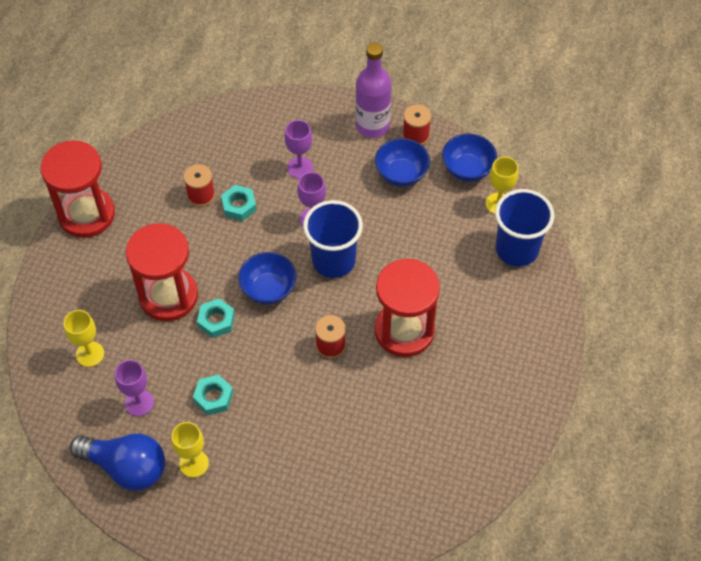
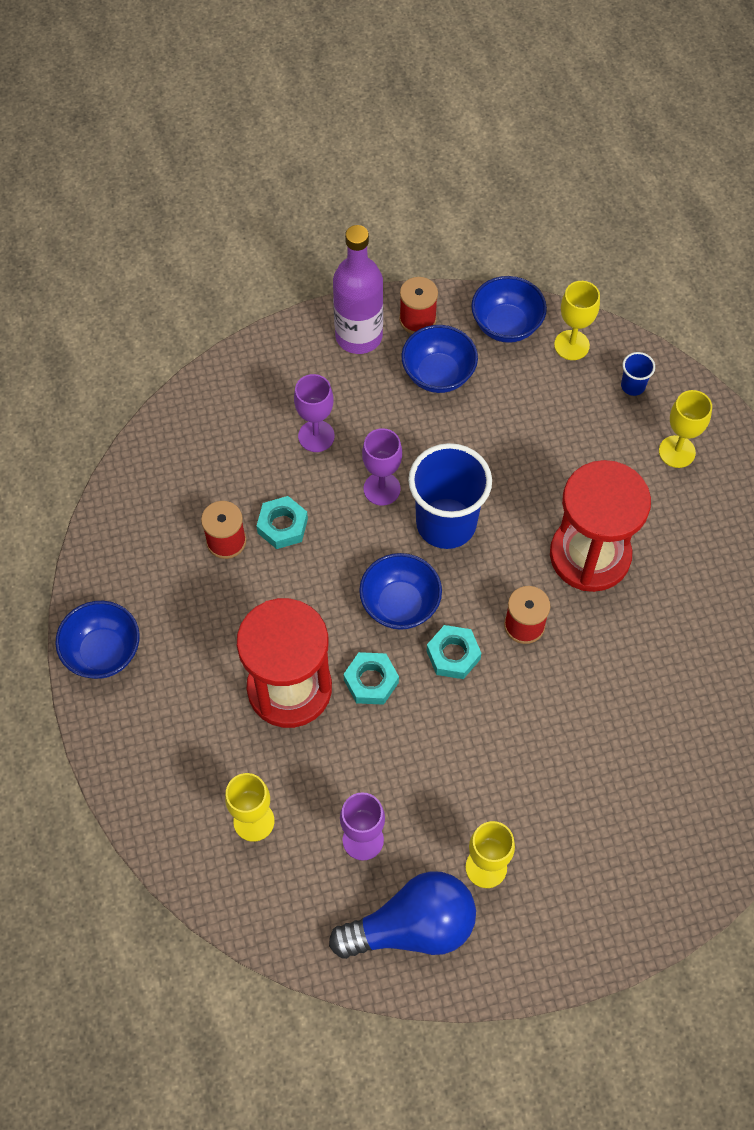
camera: 35 degrees left, 5 degrees up
red hourglass [40,140,115,238] -> blue bowl [55,601,140,679]
turquoise nut [193,375,233,415] -> turquoise nut moved to [427,625,481,679]
blue cup [495,189,554,267] -> blue cup [621,352,655,396], size x0.42
none -> yellow goblet [659,390,712,468]

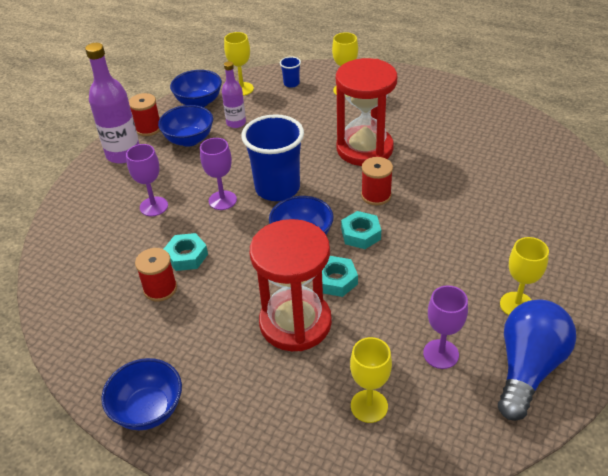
camera: 45 degrees left, 20 degrees down
none -> purple bottle [222,61,246,128]

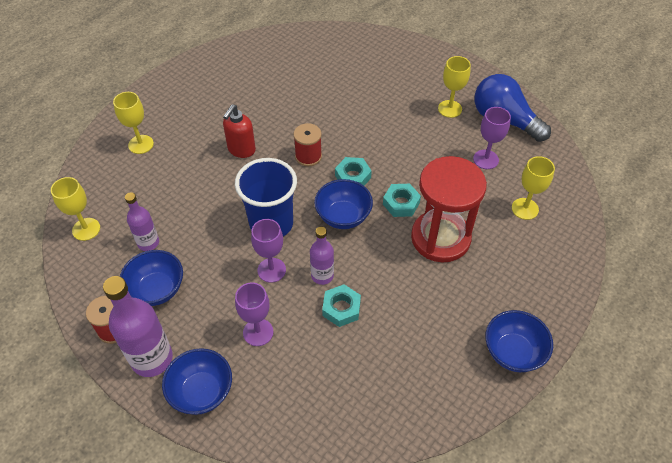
camera: 80 degrees left, 10 degrees up
red spool [135,248,177,301] -> none
blue bowl [170,70,222,107] -> blue bowl moved to [162,348,232,415]
blue cup [280,56,301,88] -> none
red hourglass [336,58,397,166] -> red soap dispenser [223,104,256,158]
none -> purple bottle [310,227,334,285]

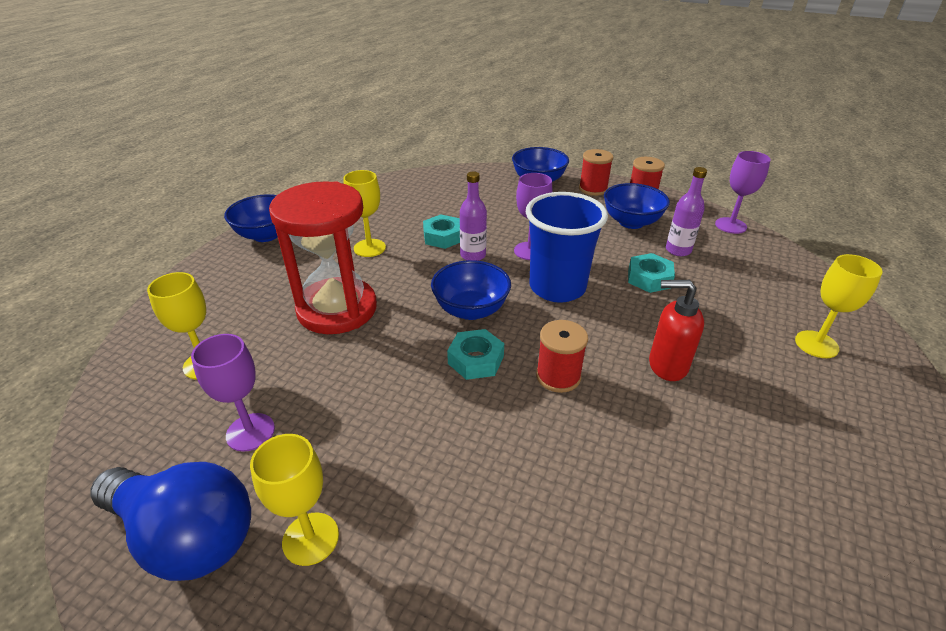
camera: 165 degrees right, 15 degrees down
yellow goblet [51,177,100,241] -> yellow goblet moved to [343,170,386,257]
purple bottle [103,276,173,377] -> red spool [579,149,613,196]
red soap dispenser [223,104,256,158] -> red soap dispenser turned 90 degrees counterclockwise [649,280,704,381]
purple goblet [235,282,273,346] -> purple goblet moved to [715,151,771,234]
turquoise nut [383,184,421,217] -> turquoise nut moved to [628,253,675,293]

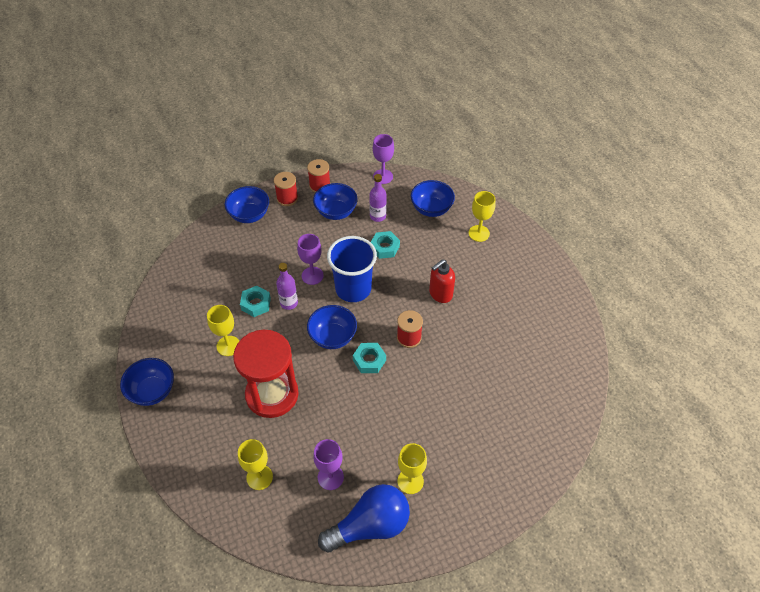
camera: 50 degrees left, 15 degrees up
none -> blue bowl [411,180,455,217]

